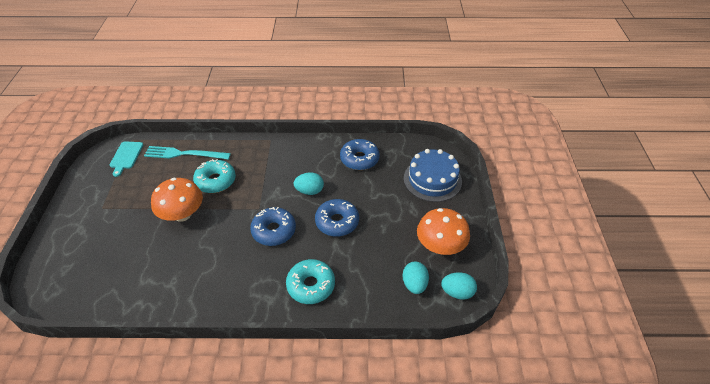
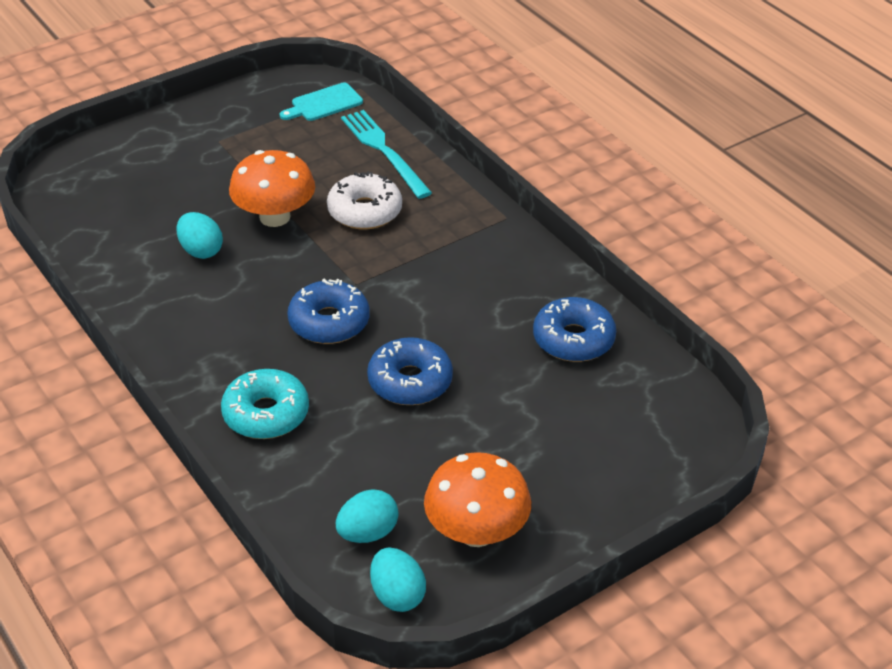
camera: 55 degrees right, 5 degrees down
turquoise donut [193,159,236,193] -> white donut [327,171,402,230]
turquoise egg [294,173,324,195] -> turquoise egg moved to [177,212,223,259]
blue cake [404,149,462,202] -> none

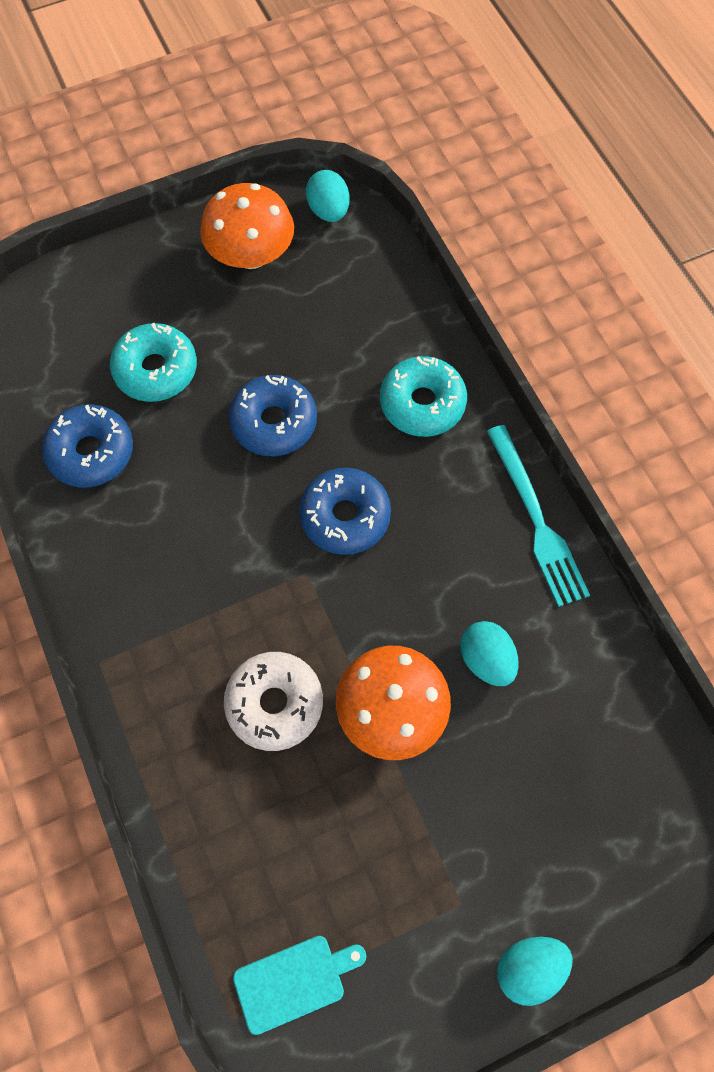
camera: 170 degrees left, 25 degrees up
turquoise egg [336,490,399,543] -> turquoise egg moved to [497,937,572,1006]
turquoise fork [341,110,432,199] -> turquoise fork moved to [487,425,590,607]
none -> turquoise donut [110,323,197,402]

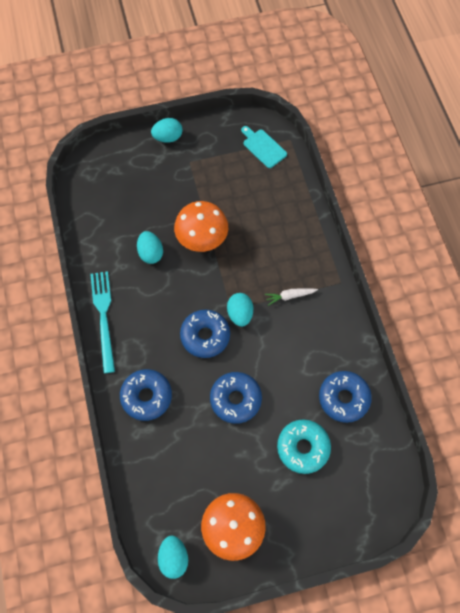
camera: 170 degrees left, 0 degrees up
white donut [224,652,323,751] -> none
turquoise cutting board [233,936,367,1035] -> turquoise cutting board turned 60 degrees clockwise [241,126,287,168]
turquoise donut [380,356,467,437] -> blue donut [120,369,172,421]
none -> turquoise egg [227,293,253,327]
none -> white carrot [265,288,318,306]

